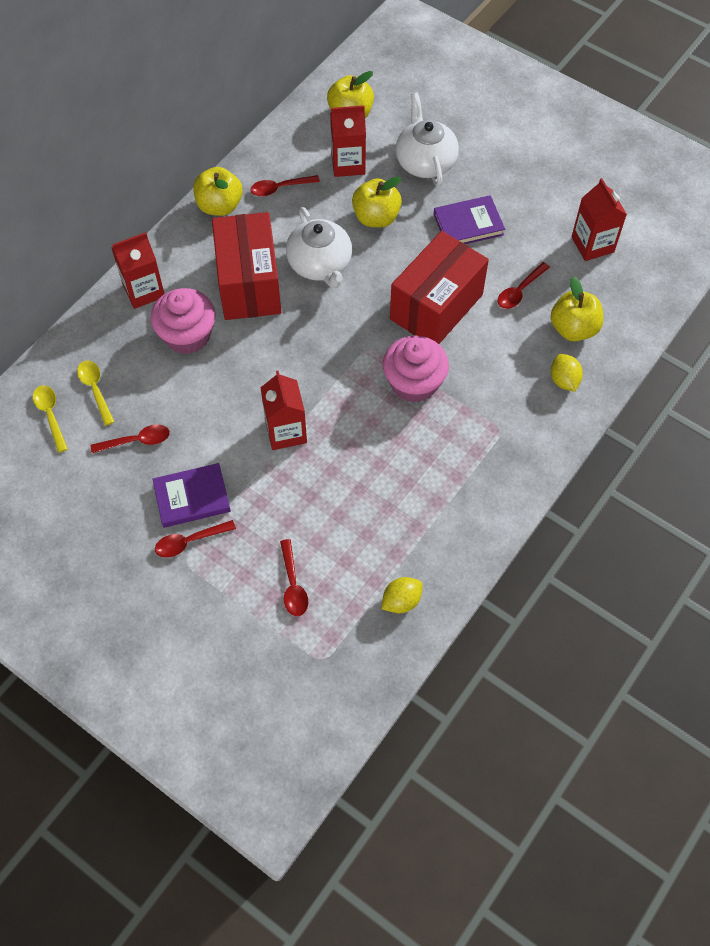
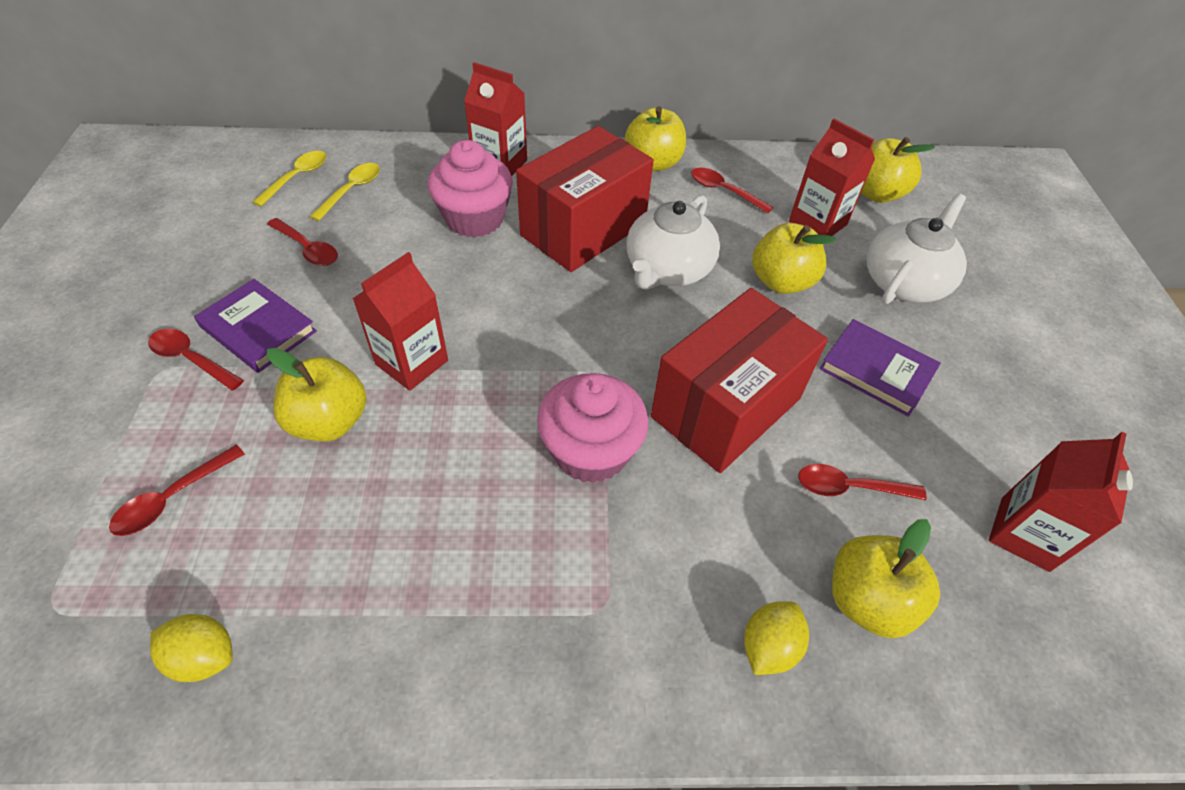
camera: 50 degrees right, 10 degrees down
red box [390,231,489,344] -> red box turned 45 degrees counterclockwise [651,288,828,473]
none -> yellow apple [267,348,367,442]

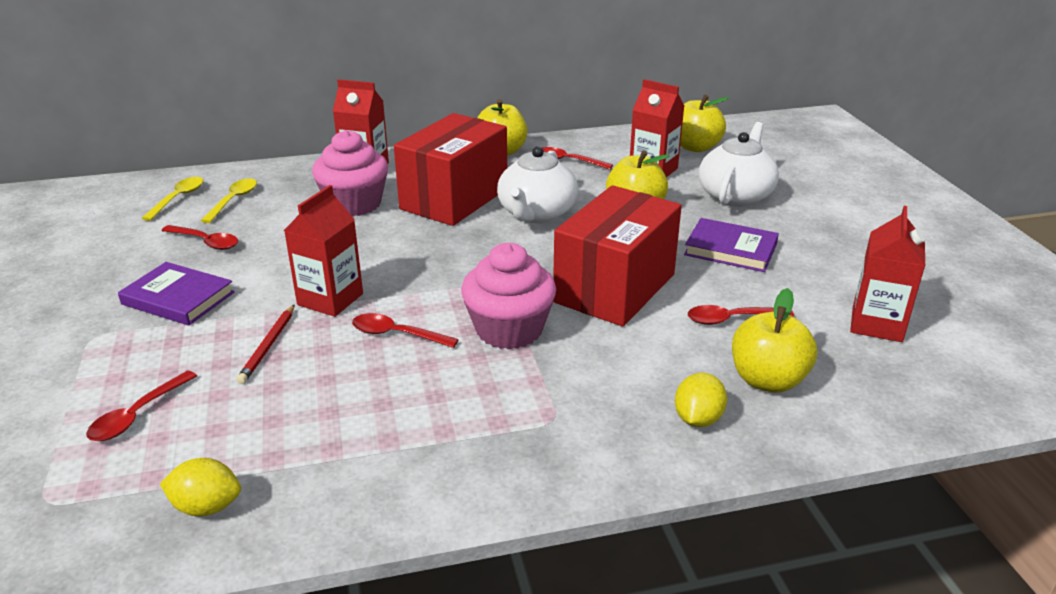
camera: 10 degrees left, 20 degrees down
red spoon [148,329,244,391] -> red spoon moved to [352,313,459,348]
yellow apple [267,348,367,442] -> red pencil [237,304,295,384]

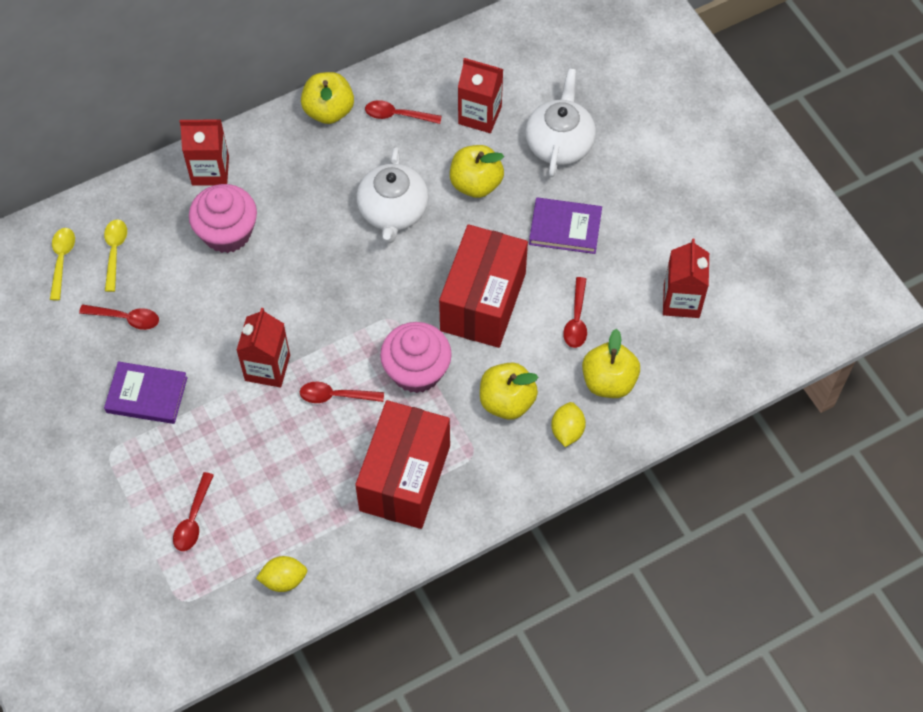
camera: 15 degrees left, 30 degrees up
red pencil [237,304,295,384] -> none
red box [394,113,507,226] -> red box moved to [355,400,450,529]
yellow apple [680,95,729,152] -> yellow apple moved to [480,362,539,420]
red spoon [688,305,794,325] -> red spoon turned 60 degrees counterclockwise [563,277,587,348]

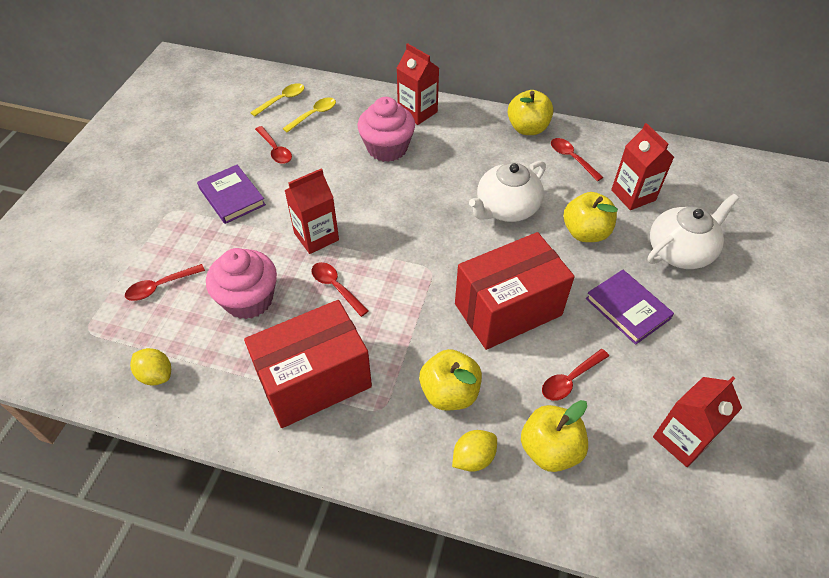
camera: 45 degrees right, 10 degrees down
pink cupcake [380,322,452,393] -> pink cupcake moved to [206,248,277,319]

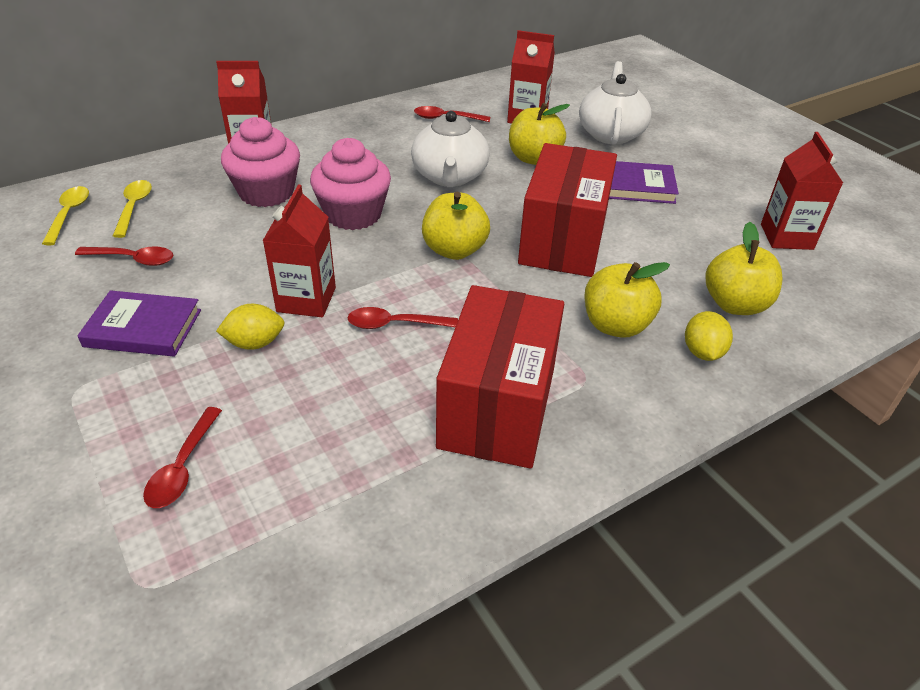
camera: 50 degrees left, 10 degrees down
yellow lemon [130,348,171,385] -> yellow lemon moved to [216,304,285,350]
pink cupcake [206,248,277,319] -> pink cupcake moved to [310,138,391,230]
yellow apple [508,90,554,135] -> yellow apple moved to [422,192,490,260]
red spoon [542,349,609,401] -> none

